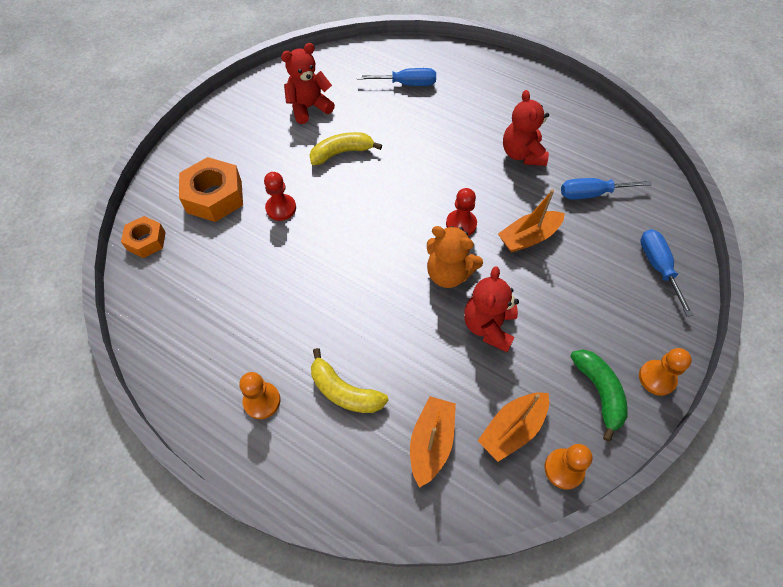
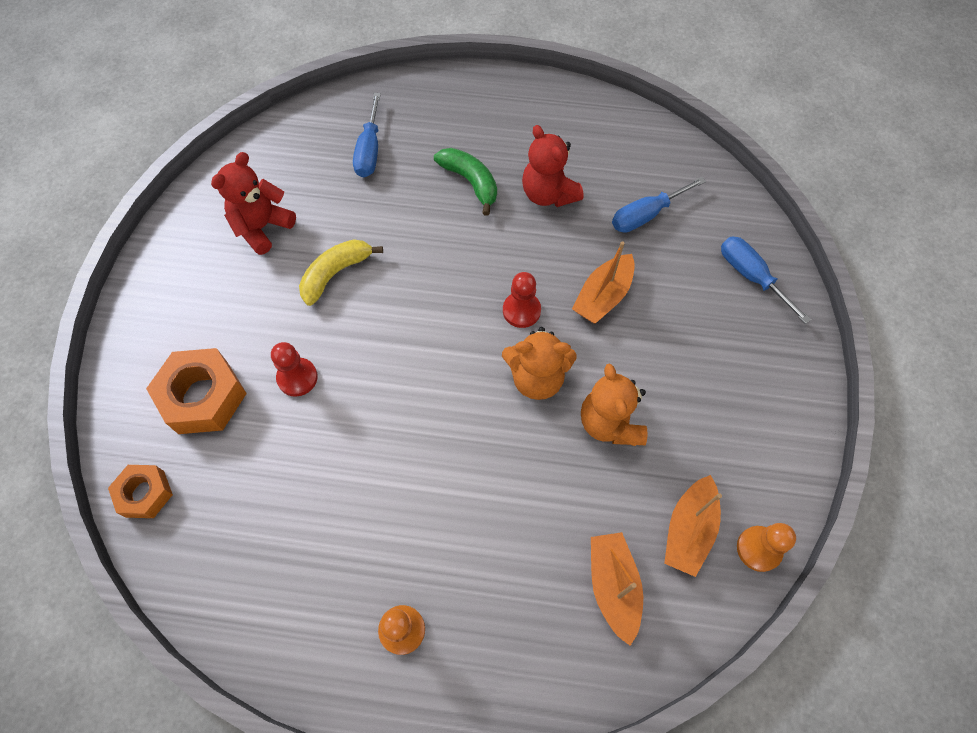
camera: 25 degrees left, 5 degrees up
yellow banana [311,348,389,413] -> none
blue screwdriver [357,68,436,86] -> blue screwdriver turned 120 degrees clockwise [353,93,381,178]
red teddy bear [464,266,519,352] -> orange teddy bear [581,364,647,446]
green banana [570,350,628,442] -> green banana moved to [434,148,497,216]
orange pawn [639,348,692,396] -> none

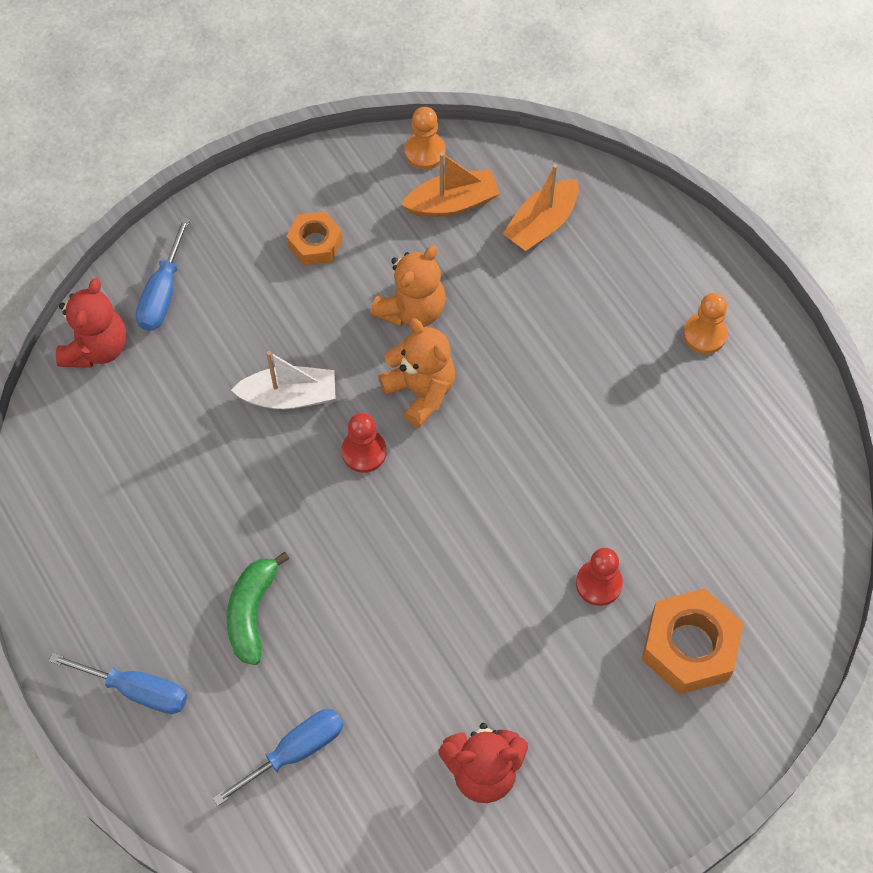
camera: 130 degrees left, 0 degrees up
orange nut [108,465,173,518] -> orange nut moved to [287,211,343,266]
yellow banana [299,239,383,306] -> none
red teddy bear [522,125,584,207] -> red teddy bear moved to [56,278,127,368]
orange boat [572,241,635,324] -> white boat [231,351,336,409]
blue screwdriver [612,177,706,233] -> blue screwdriver moved to [49,653,187,714]

